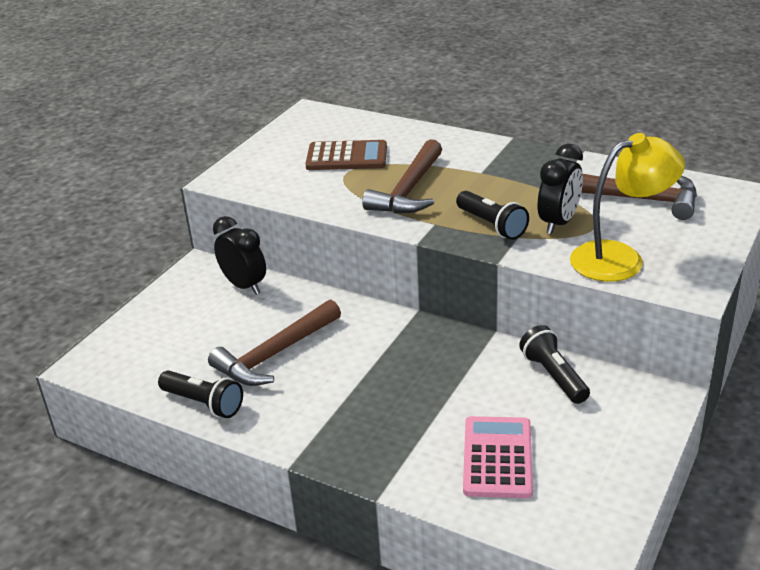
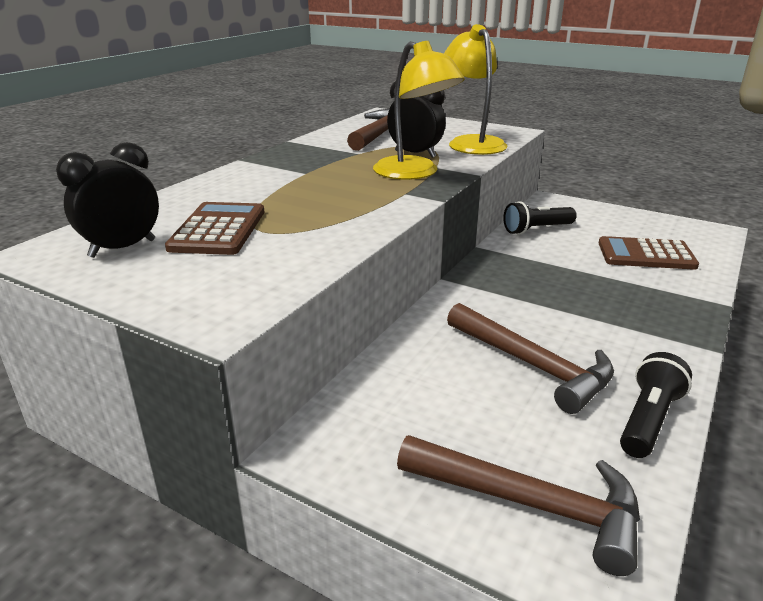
camera: 90 degrees left, 5 degrees down
black clock [213,216,266,295] -> black clock moved to [56,142,159,258]
brown hammer [362,139,442,214] -> brown hammer moved to [397,435,640,576]
black flashlight [456,191,529,240] -> yellow lamp [373,41,465,180]
pink calculator [463,416,533,498] -> brown calculator [598,236,699,270]

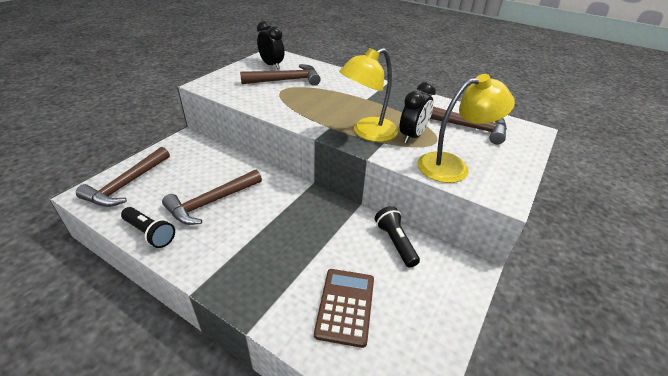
camera: 90 degrees right, 10 degrees up
brown calculator [165,202,264,255] -> brown hammer [240,64,321,86]

